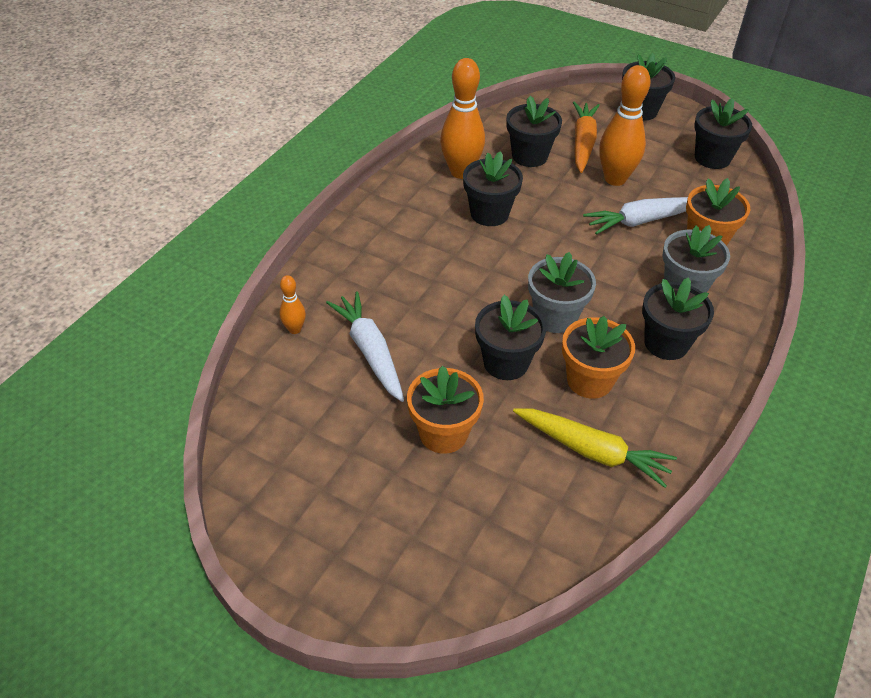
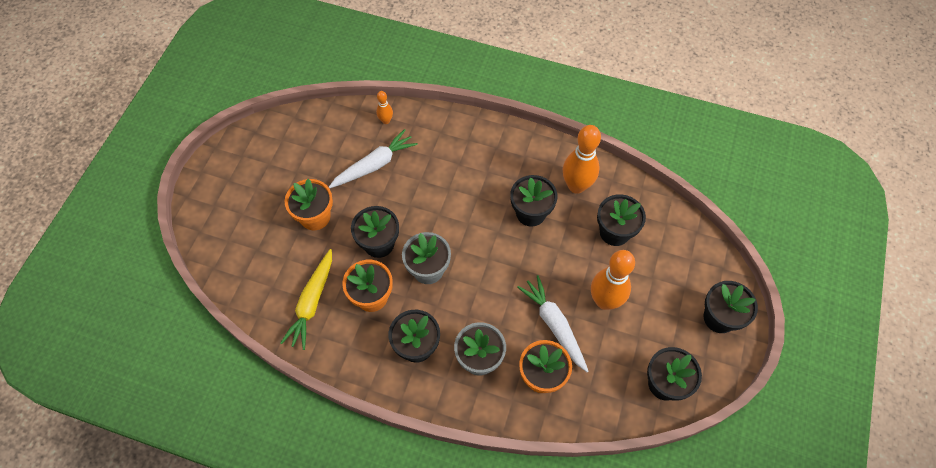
camera: 80 degrees right, 15 degrees up
orange carrot [573,102,600,173] -> none

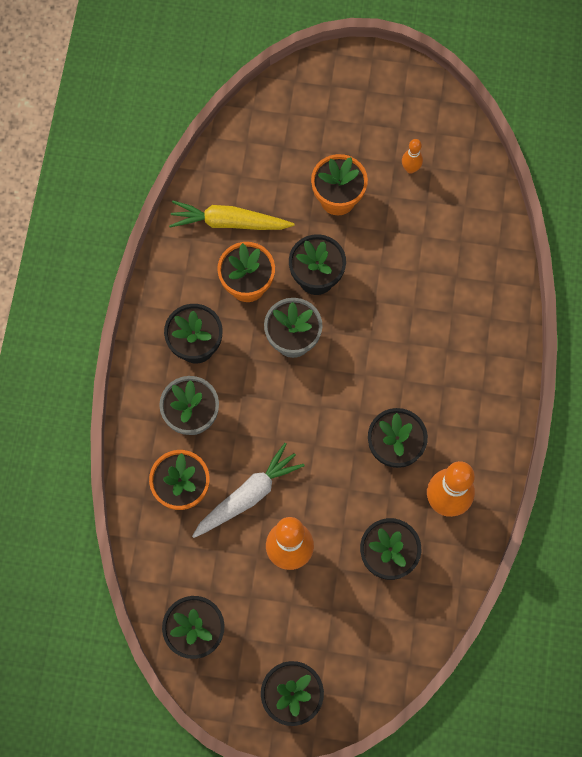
camera: 80 degrees right, 10 degrees up
white carrot [329,129,418,188] -> none
orange bowling pin [376,91,393,124] -> orange bowling pin moved to [402,139,423,173]

